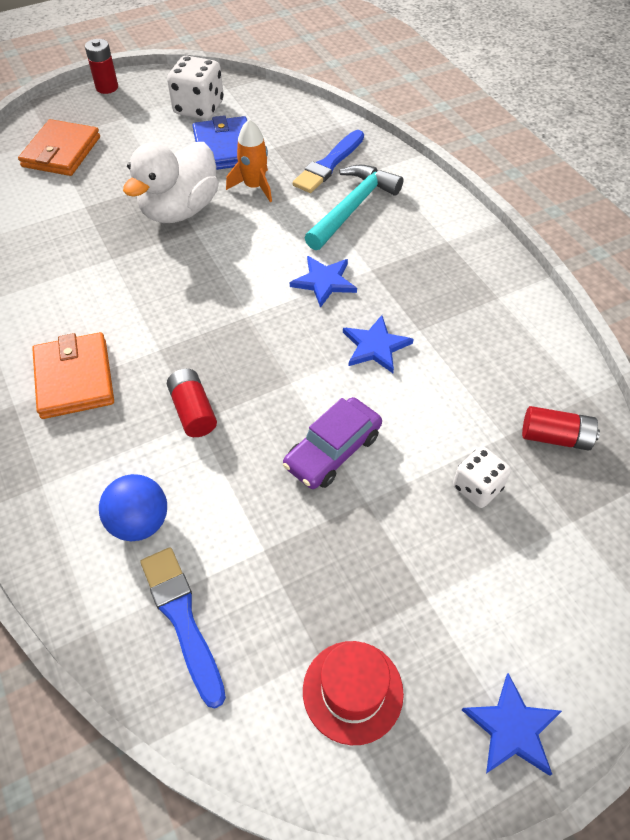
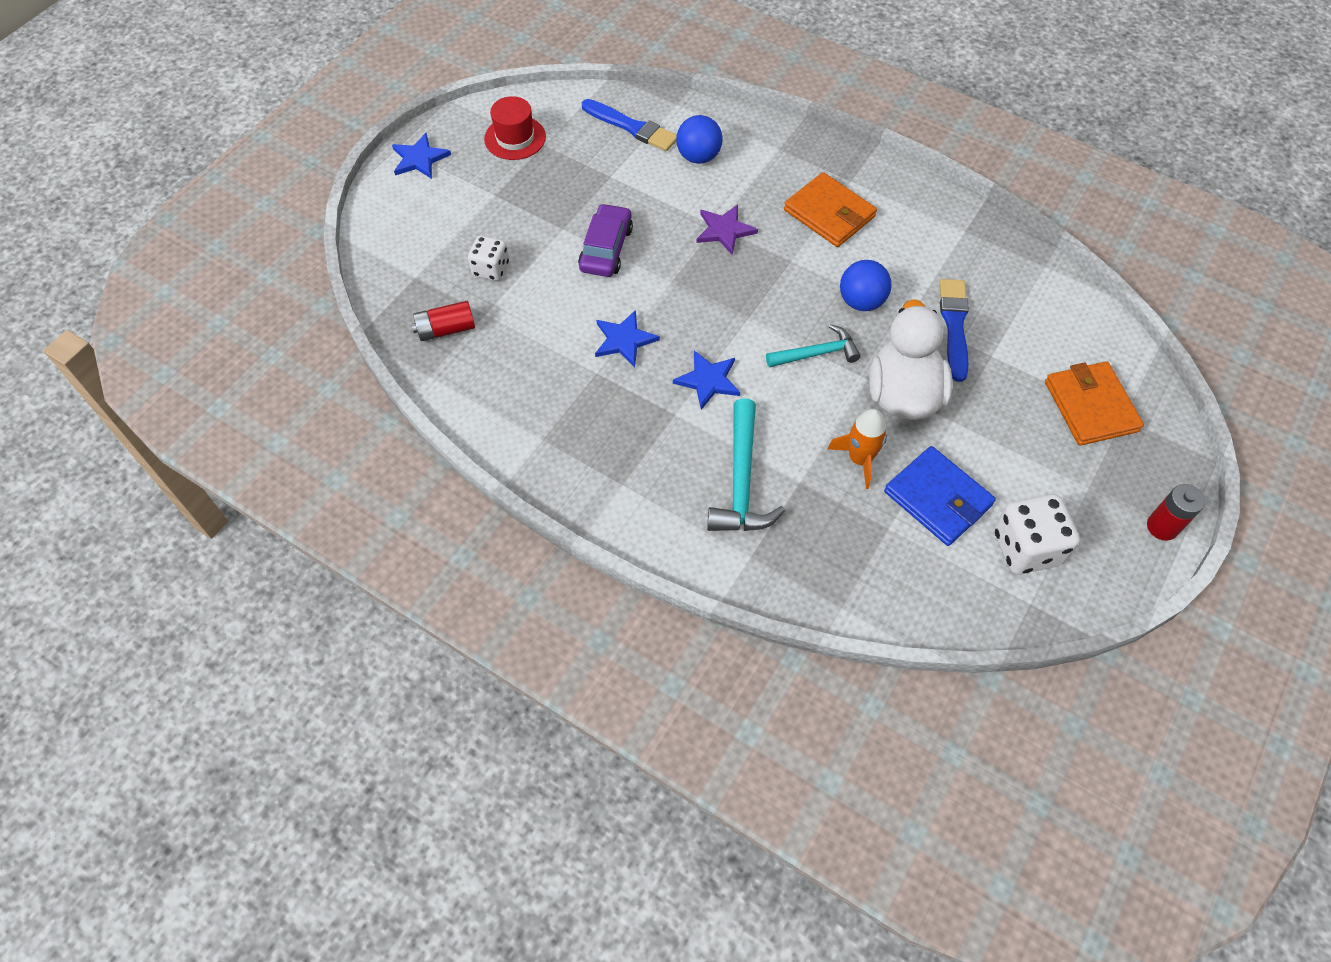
camera: 150 degrees right, 5 degrees up
red battery [167,369,217,437] -> purple star [696,204,758,255]
blue brush [292,130,364,193] -> blue brush moved to [939,279,969,382]
none -> turquoise hammer [766,324,861,368]
none -> blue ball [840,260,892,311]

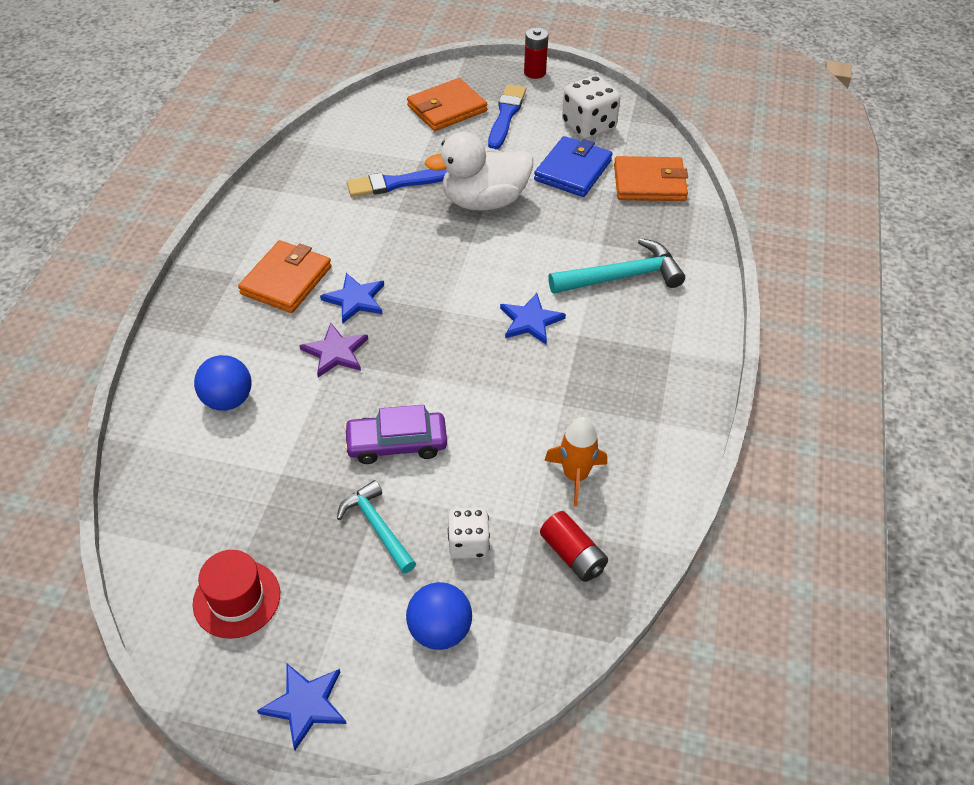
camera: 110 degrees left, 10 degrees down
blue brush [582,99,677,151] -> blue brush moved to [488,84,526,149]
blue star [595,310,660,367] -> blue star moved to [320,273,384,323]
turquoise hammer [766,324,861,368] -> turquoise hammer moved to [337,480,416,574]
orange rocket [828,409,887,489] -> orange rocket moved to [544,417,607,506]
blue ball [840,260,892,311] -> blue ball moved to [406,582,472,650]
none -> orange wallet [614,156,688,201]

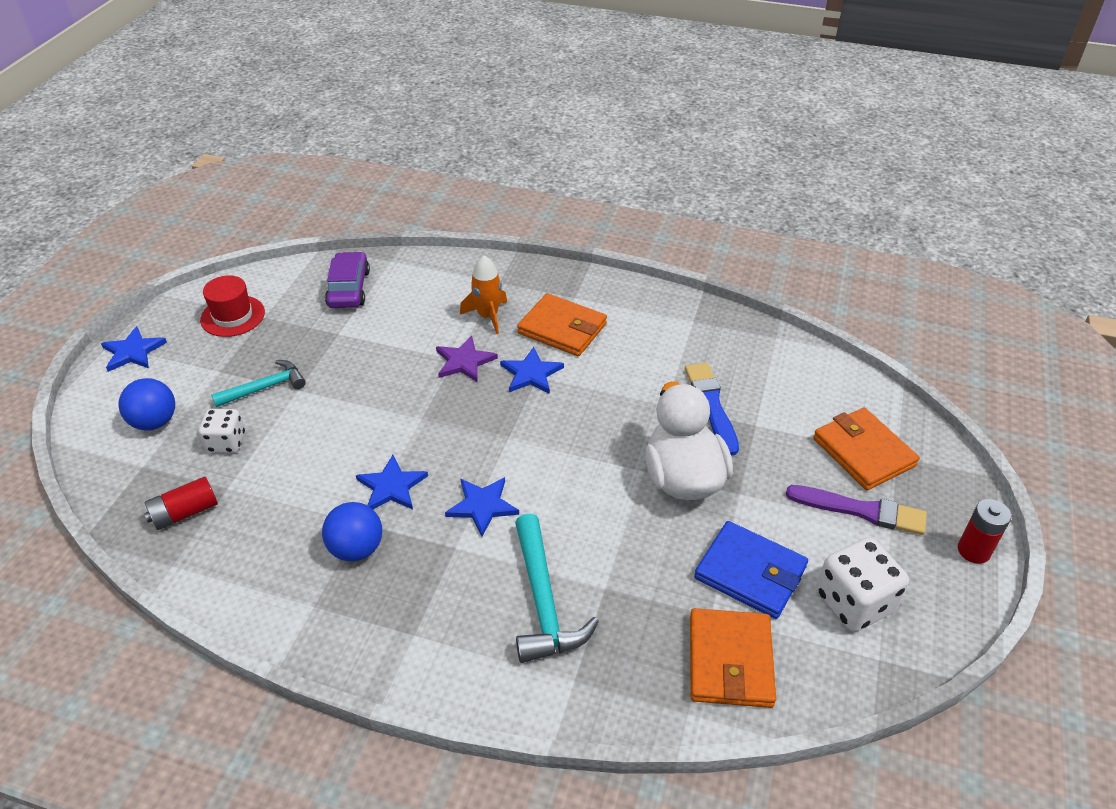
camera: 95 degrees right, 5 degrees down
blue ball [194,355,252,411] -> blue ball moved to [322,502,382,562]
purple car [344,405,447,464] -> purple car moved to [325,252,370,308]
blue brush [488,84,526,149] -> purple brush [786,485,927,535]
orange rocket [544,417,607,506] -> orange rocket moved to [460,255,507,334]
none -> blue star [356,455,428,509]

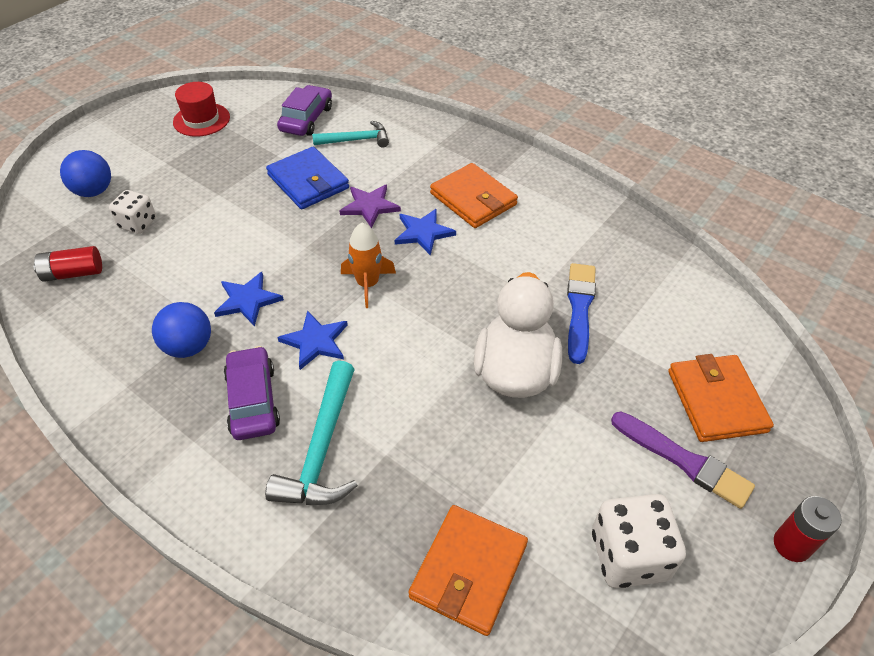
camera: 20 degrees right, 5 degrees up
blue star [101,326,167,372] -> none
turquoise hammer [211,360,306,407] -> turquoise hammer moved to [312,121,389,148]
orange rocket [460,255,507,334] -> orange rocket moved to [341,223,396,308]
blue wallet [694,521,808,619] -> blue wallet moved to [266,147,349,209]
none -> purple car [224,346,280,440]

